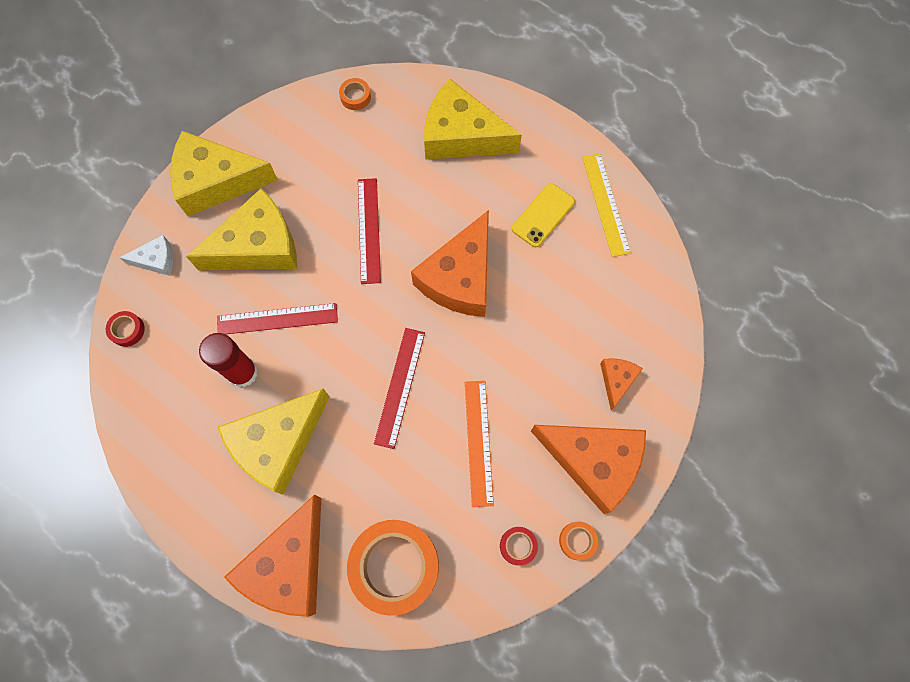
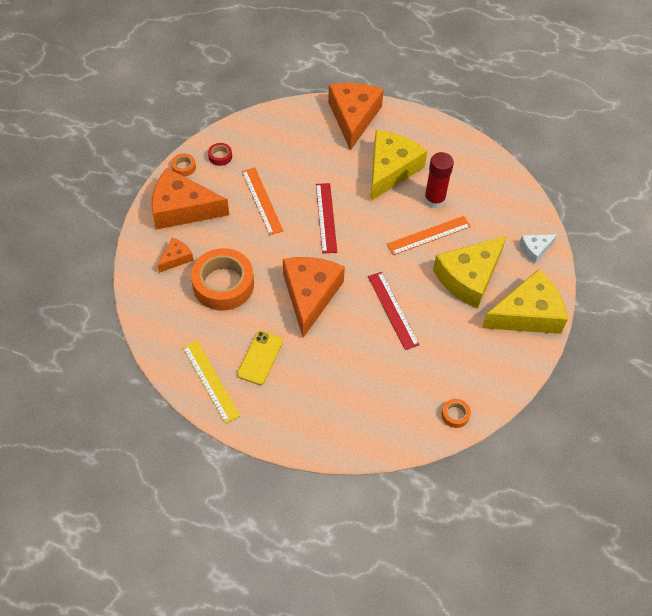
camera: 160 degrees right, 15 degrees down
red tape [106,311,145,347] -> none
red ruler [217,303,338,334] -> orange ruler [387,216,471,255]
orange tape [347,520,439,616] -> orange tape moved to [191,248,254,311]
yellow cheese [424,79,522,160] -> none
orange cheese [600,358,643,411] -> orange cheese turned 135 degrees counterclockwise [157,238,194,273]

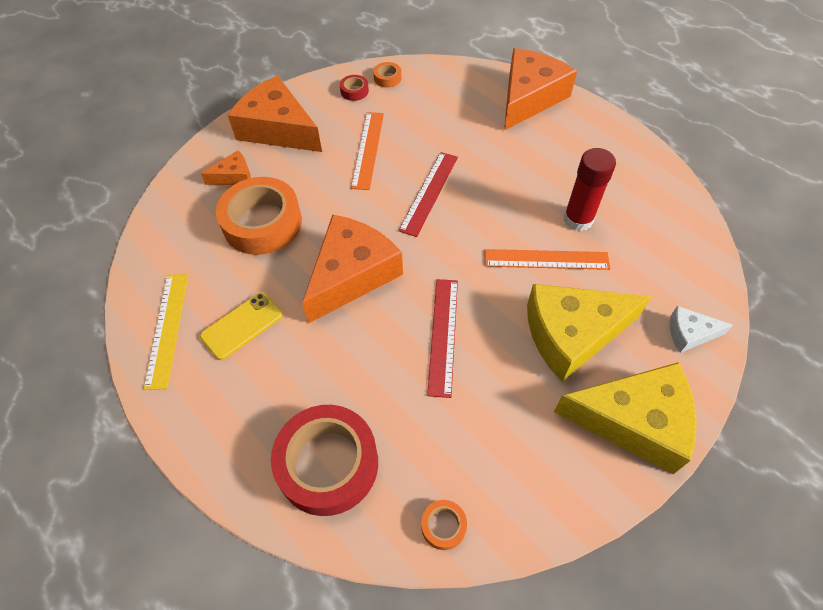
camera: 30 degrees right, 0 degrees up
orange tape [171,153,196,177] -> orange tape moved to [373,62,401,87]
yellow cheese [371,130,427,201] -> none
none -> red tape [271,405,378,516]

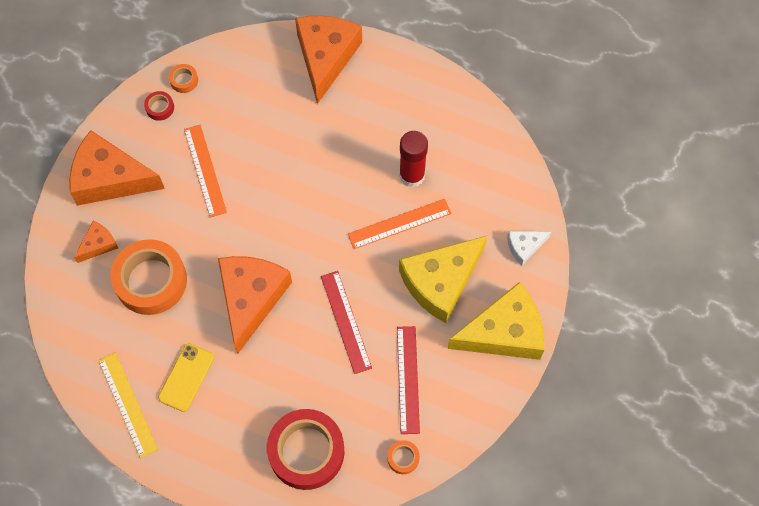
camera: 25 degrees left, 10 degrees up
red ruler [398,152,458,237] -> red ruler moved to [397,326,420,434]

